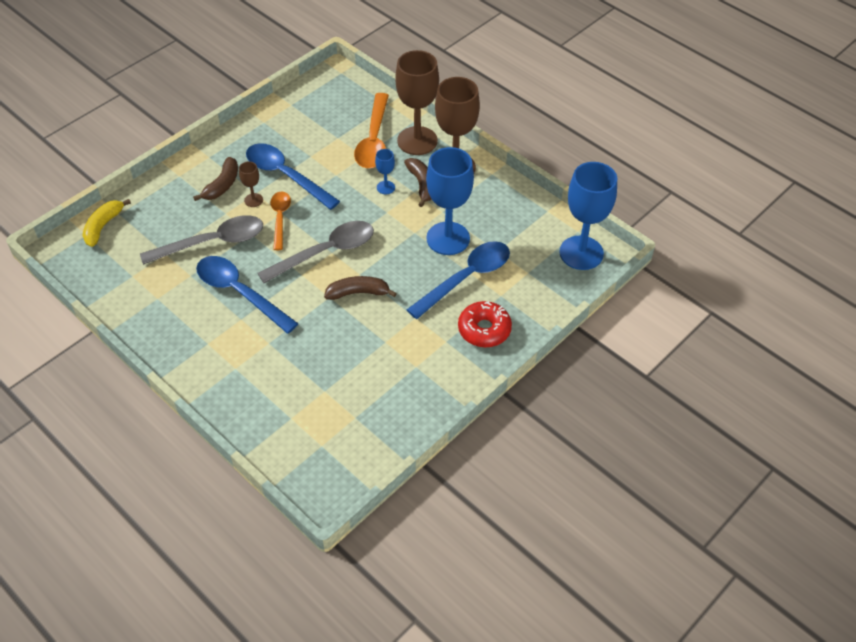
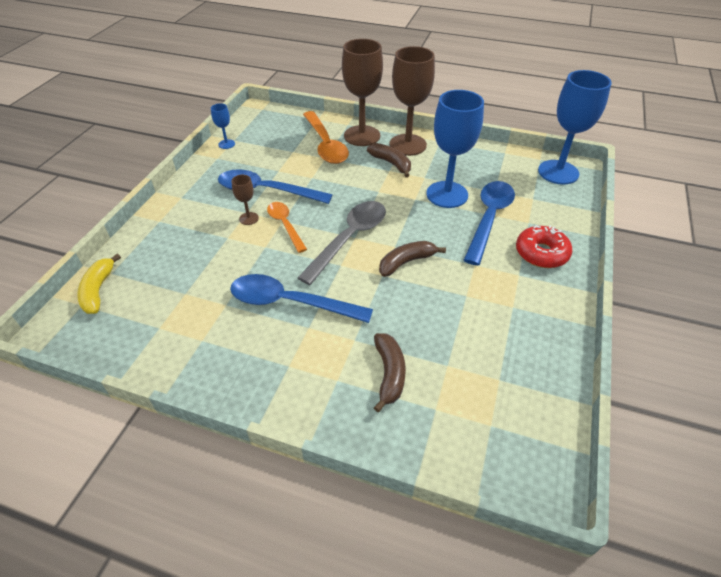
camera: 25 degrees left, 5 degrees down
grey spoon [140,215,263,265] -> none
brown banana [193,157,238,201] -> brown banana moved to [374,333,406,412]
blue goblet [375,149,395,194] -> blue goblet moved to [211,103,235,149]

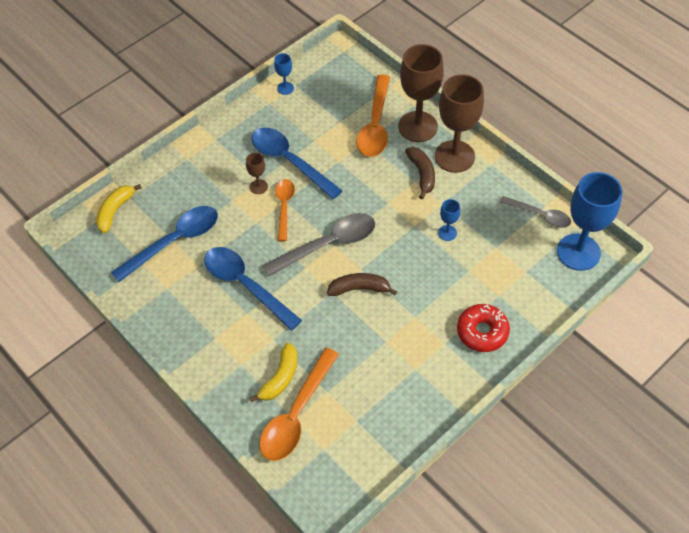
camera: 30 degrees right, 10 degrees up
brown banana [374,333,406,412] -> yellow banana [250,343,297,402]
blue goblet [426,90,484,208] -> blue goblet [438,199,460,241], size x0.44
blue spoon [464,181,515,265] -> blue spoon moved to [111,206,218,282]
none -> orange spoon [259,348,339,461]
none -> grey spoon [500,196,571,228]

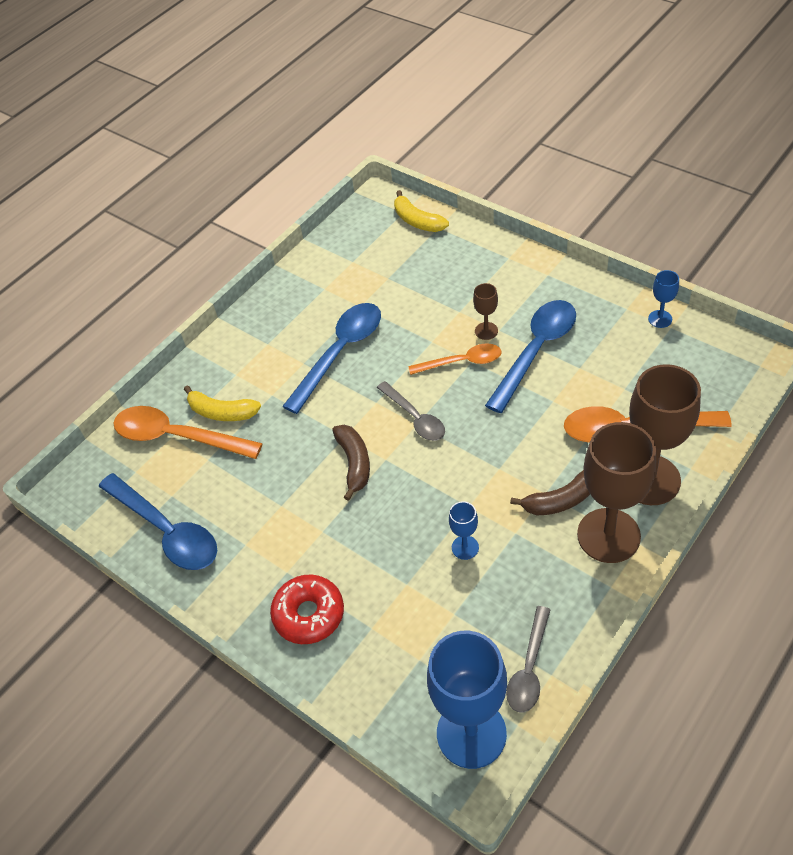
camera: 85 degrees right, 5 degrees down
yellow banana [96,184,141,233] -> yellow banana turned 150 degrees counterclockwise [394,190,449,232]
blue spoon [111,206,218,282] -> blue spoon moved to [98,473,217,570]
grey spoon [263,213,375,276] -> grey spoon [377,381,445,441], size x0.62

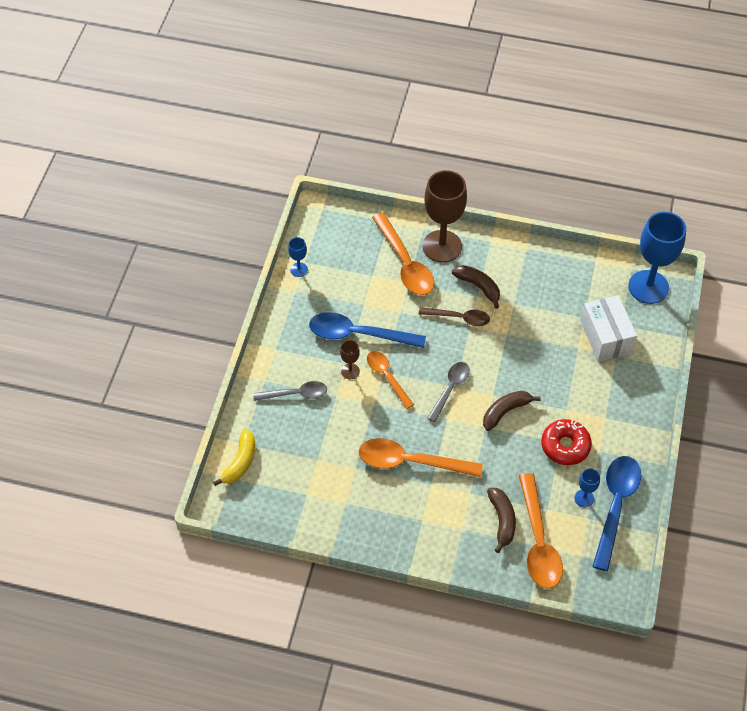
camera: 120 degrees left, 5 degrees up
yellow banana [184,386,261,421] -> brown banana [487,488,516,553]
red donut [270,574,344,644] -> red donut moved to [541,419,592,465]
blue spoon [282,303,381,414] -> orange spoon [359,438,483,477]
blue goblet [449,501,479,560] -> blue goblet moved to [575,468,600,507]
grey spoon [506,606,551,713] -> grey spoon moved to [253,381,327,401]
brown goblet [577,422,656,563] -> none
none -> brown spoon [419,307,490,326]
none -> white box [580,295,637,362]

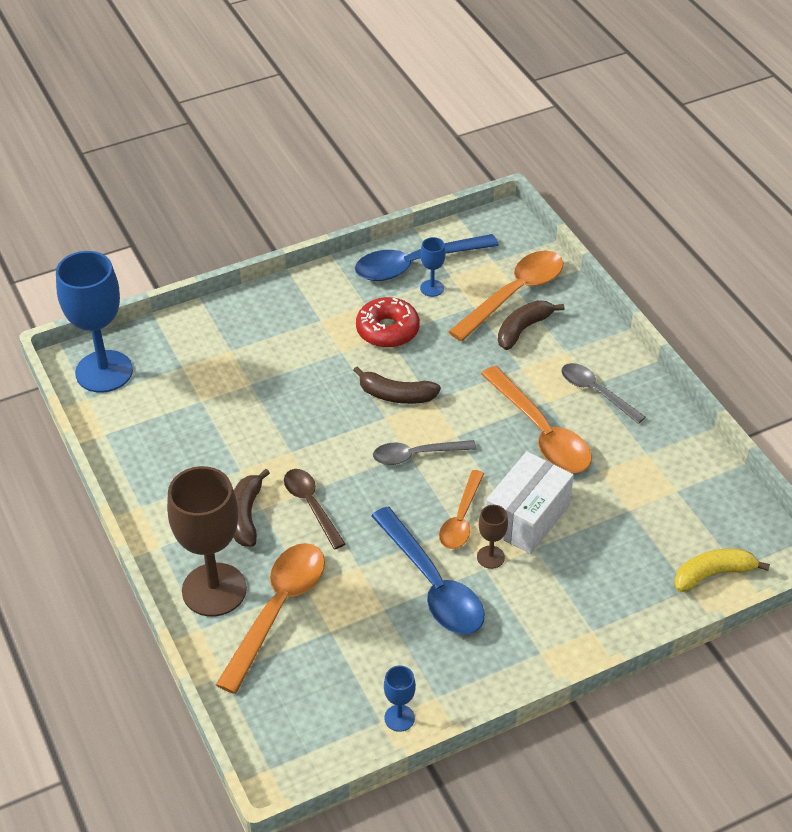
camera: 130 degrees left, 10 degrees down
grey spoon [253,381,327,401] -> grey spoon moved to [561,363,646,424]
white box [580,295,637,362] -> white box moved to [486,451,574,554]

